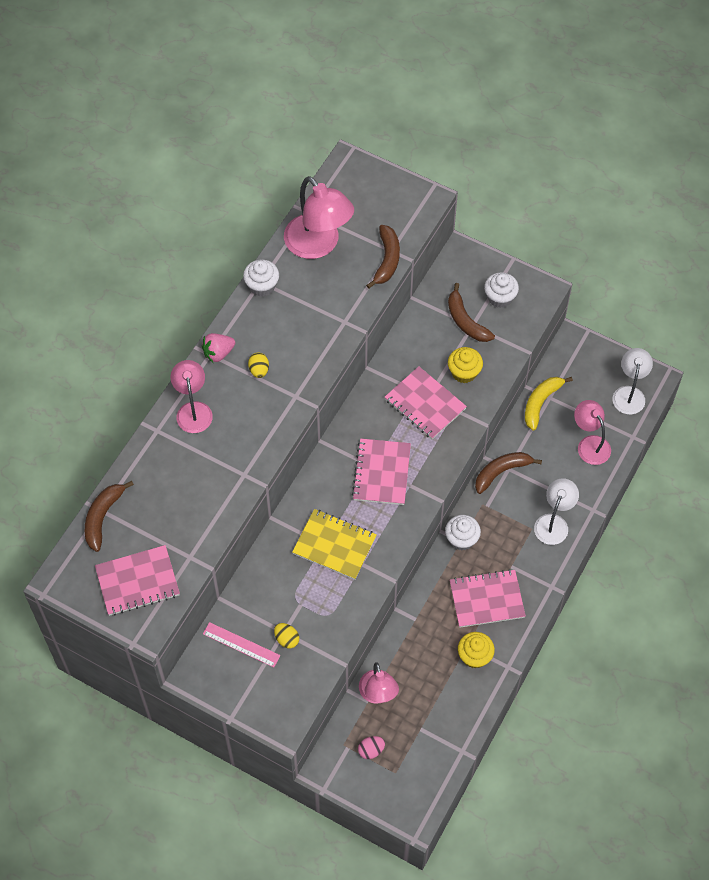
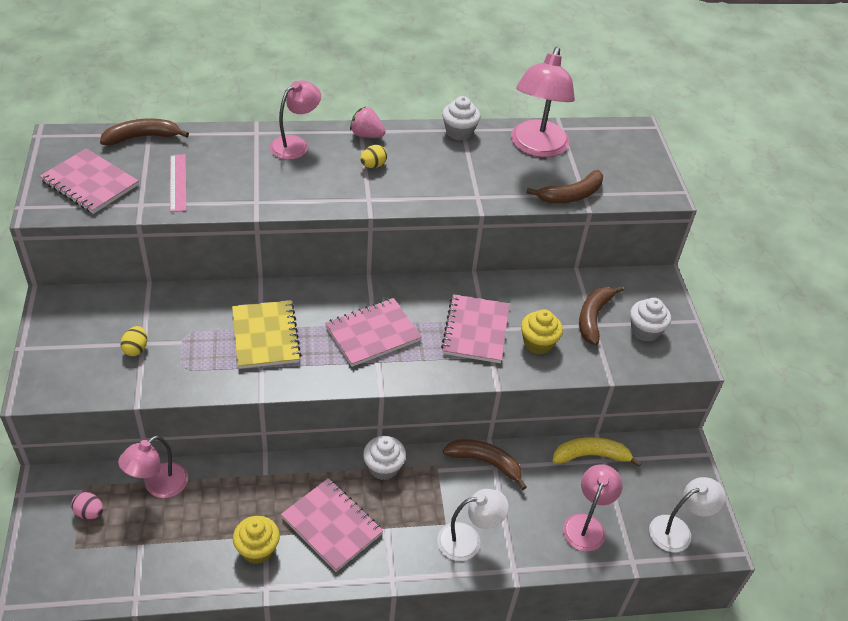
camera: 50 degrees right, 15 degrees down
pink ruler [203,622,281,667] -> pink ruler moved to [170,154,186,212]

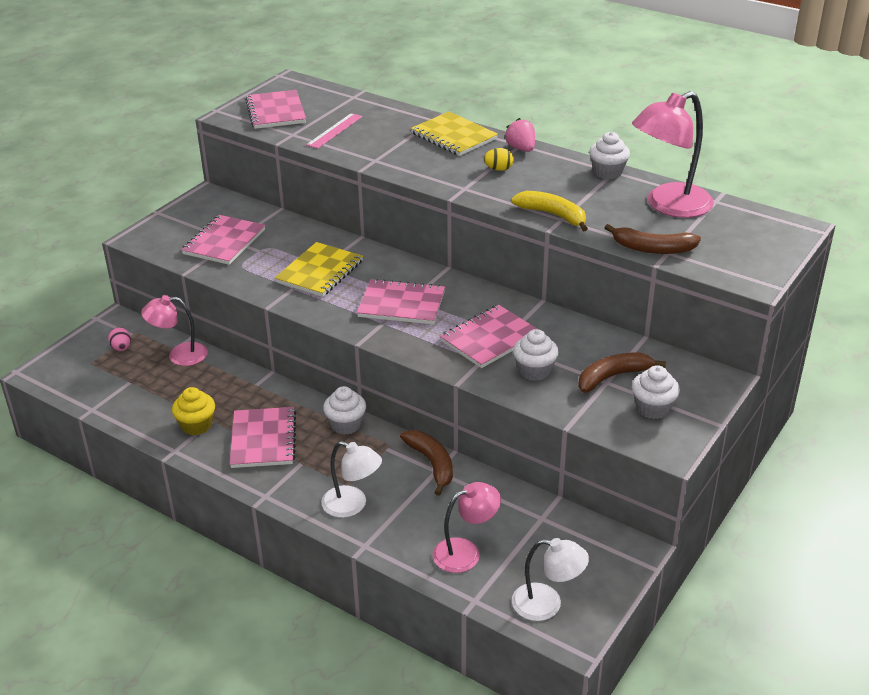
camera: 45 degrees right, 10 degrees down
brown banana [100,118,189,145] -> none
yellow egg [120,326,147,356] -> pink notebook [181,215,265,265]
pink lamp [270,80,321,160] -> yellow notebook [411,112,498,156]
yellow cupcake [521,309,563,354] -> white cupcake [513,329,559,381]
yellow banana [552,437,642,467] -> yellow banana moved to [511,191,588,231]

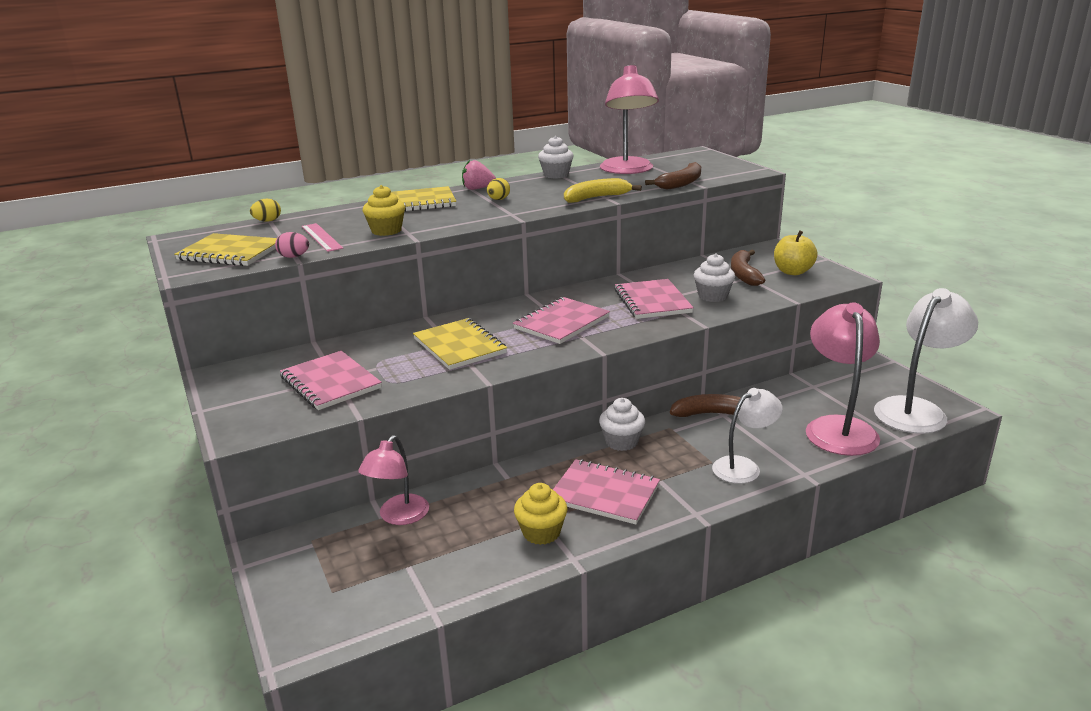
camera: 60 degrees left, 10 degrees down
pink egg [108,327,131,351] -> pink egg moved to [275,232,309,258]
pink notebook [245,90,306,129] -> yellow notebook [174,233,277,266]
pink lamp [433,482,501,573] -> pink lamp [806,302,880,456], size x1.61
white lamp [512,538,589,621] -> white lamp [874,288,978,434], size x1.61
white cupcake [632,365,680,419] -> yellow apple [774,230,818,275]
none -> yellow egg [250,199,281,222]
none -> yellow cupcake [363,185,405,236]

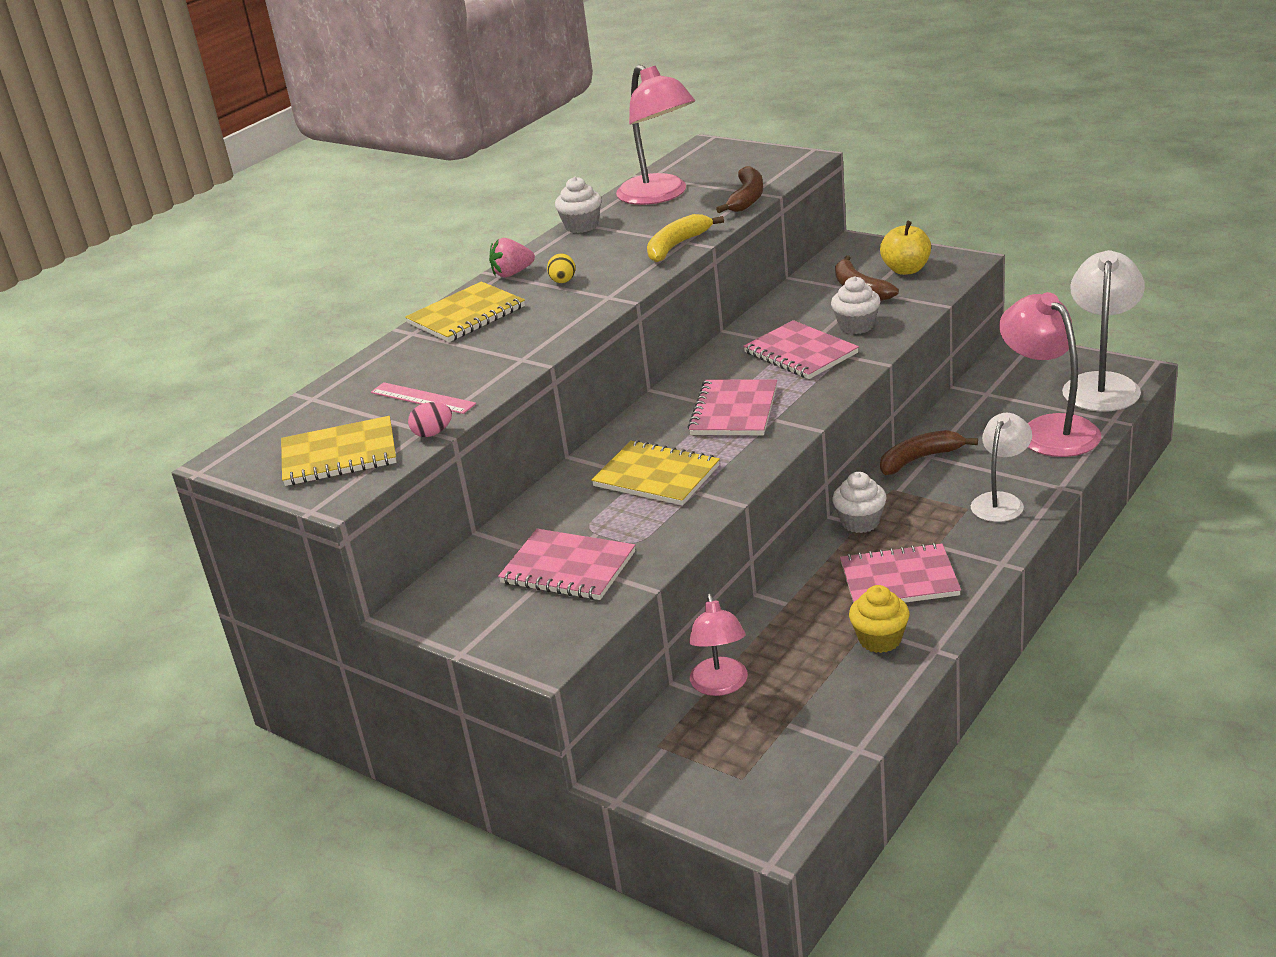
camera: 25 degrees left, 5 degrees up
yellow egg [250,199,281,222] -> none
yellow cupcake [363,185,405,236] -> none

